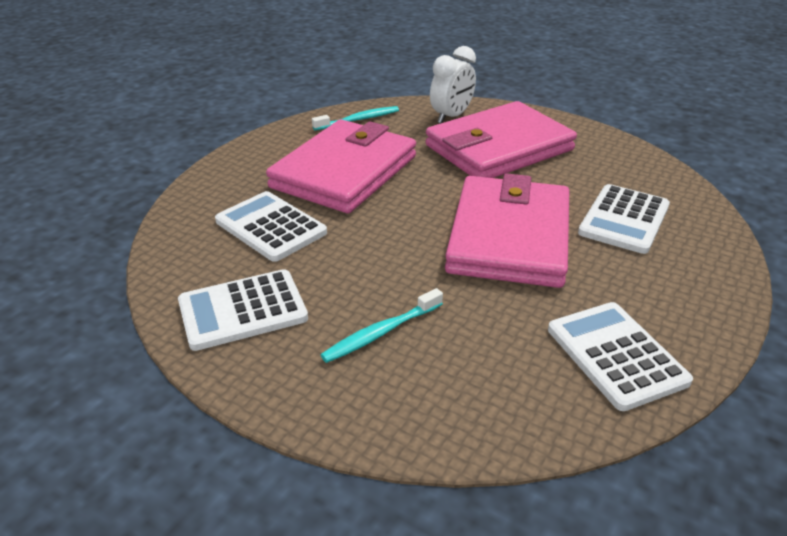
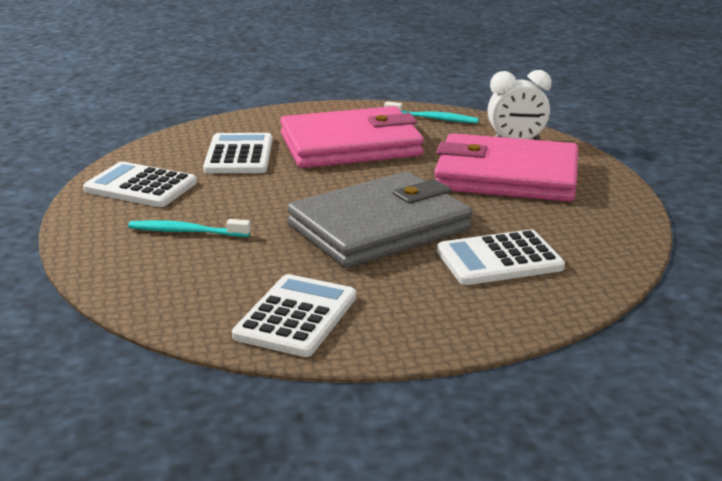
camera: 45 degrees right, 10 degrees down
pink wallet [445,173,569,288] -> grey wallet [287,172,472,268]

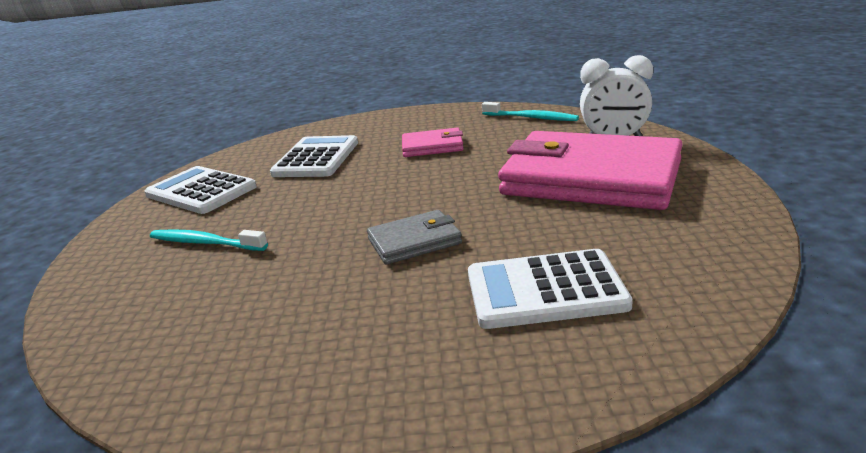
camera: 15 degrees right, 0 degrees up
white calculator [232,274,356,357] -> none
pink wallet [280,106,424,168] -> pink wallet [402,128,464,157], size x0.45
grey wallet [287,172,472,268] -> grey wallet [367,210,462,265], size x0.45

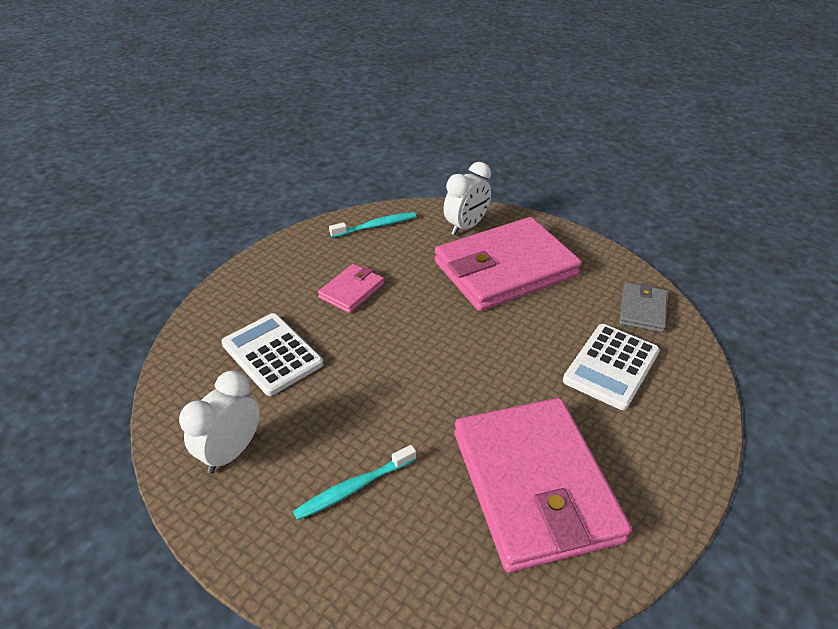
camera: 55 degrees left, 15 degrees up
white calculator [145,166,257,214] -> white clock [179,370,260,474]
grey wallet [367,210,462,265] -> grey wallet moved to [619,283,667,333]
none -> pink wallet [454,398,632,573]

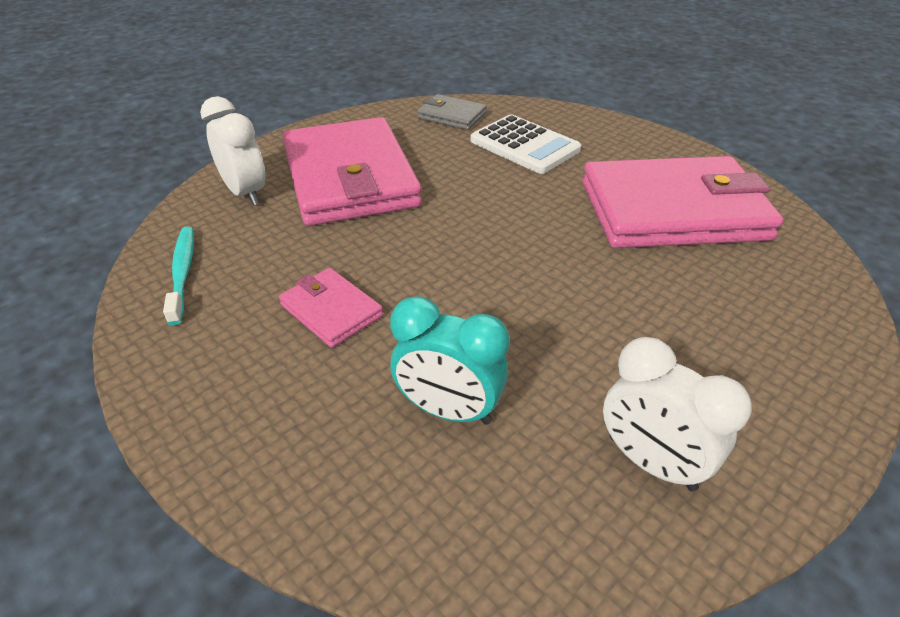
camera: 80 degrees left, 0 degrees up
white calculator [221,313,323,396] -> turquoise clock [390,296,509,425]
turquoise toothbrush [293,445,416,520] -> none

